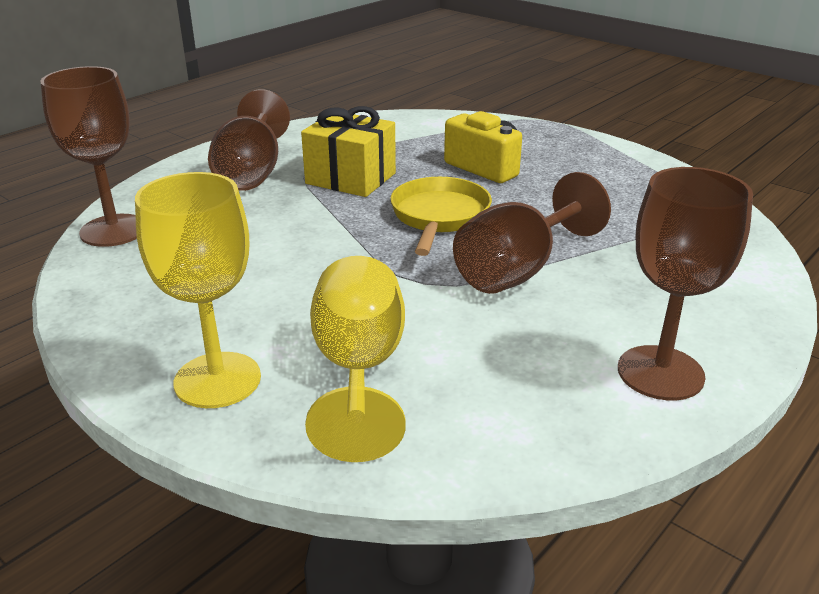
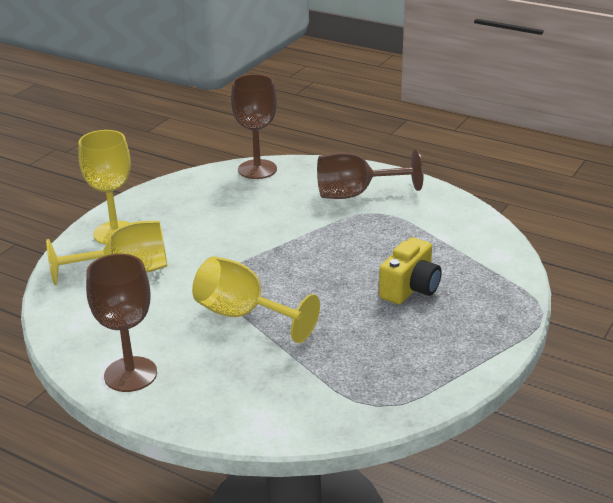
camera: 80 degrees right, 0 degrees up
yellow gift [301,106,396,197] -> none
yellow pan [390,177,492,256] -> none
brown goblet [453,172,611,294] -> yellow goblet [192,256,320,343]

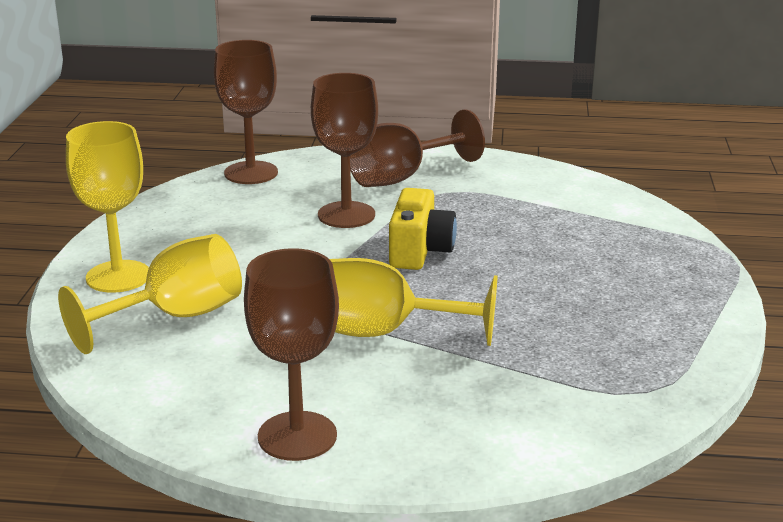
camera: 25 degrees left, 5 degrees down
yellow camera [379,237,442,304] -> yellow camera moved to [389,188,457,270]
none -> brown goblet [311,73,378,228]

